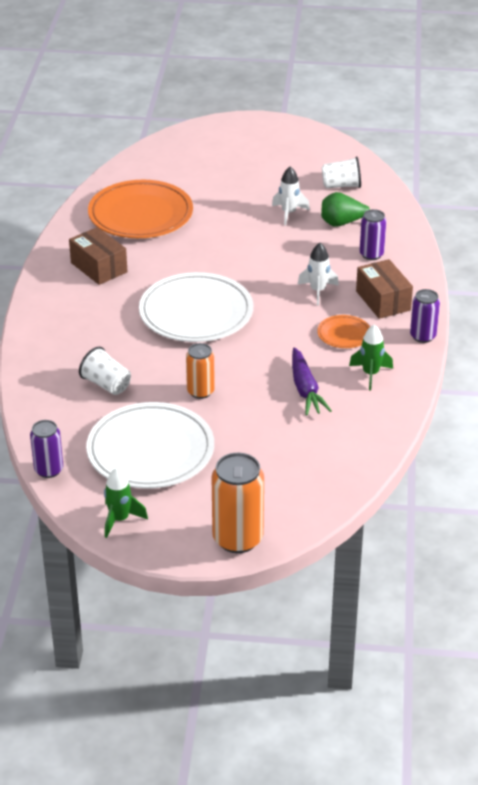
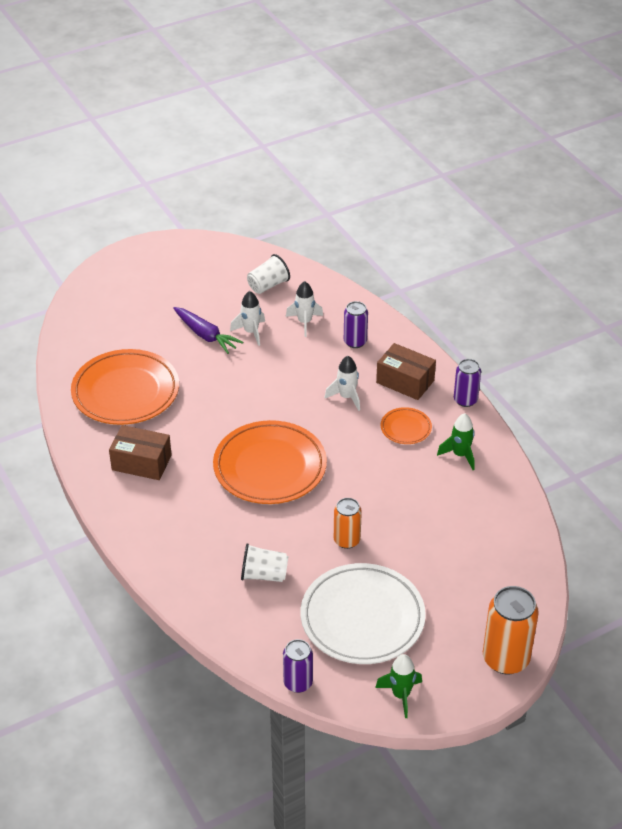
camera: 35 degrees left, 5 degrees up
white plate [139,272,253,342] -> orange plate [213,420,327,504]
purple carrot [292,347,332,416] -> purple carrot moved to [173,307,243,354]
green pear [321,192,369,227] -> white rocket [286,281,323,337]

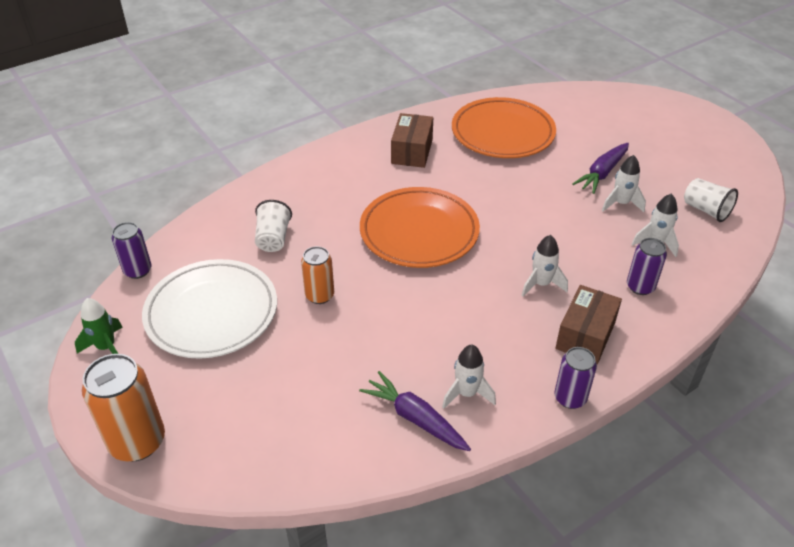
camera: 85 degrees right, 0 degrees up
orange plate [381,407,432,444] -> none
green rocket [437,413,475,470] -> white rocket [442,345,496,409]
none -> purple carrot [359,371,471,451]

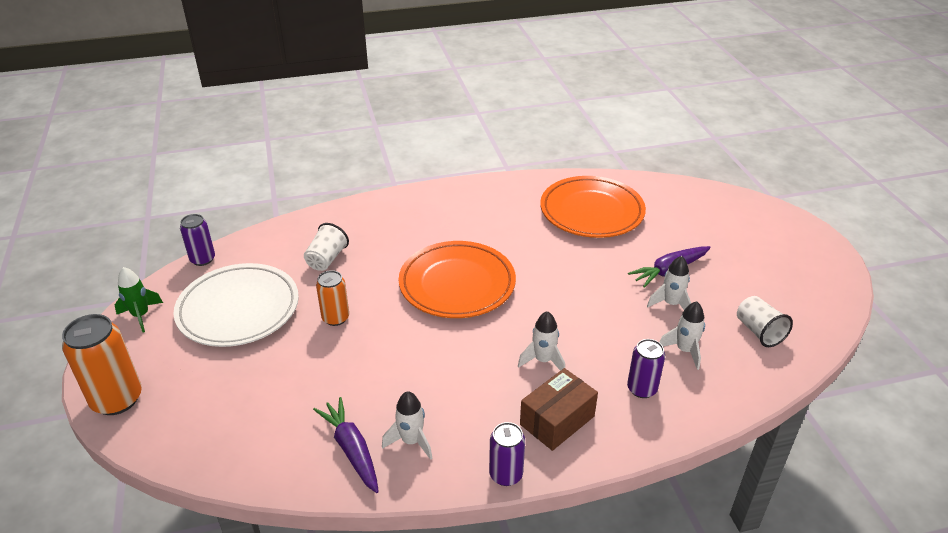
camera: 20 degrees right, 5 degrees down
brown box [391,113,433,168] -> none

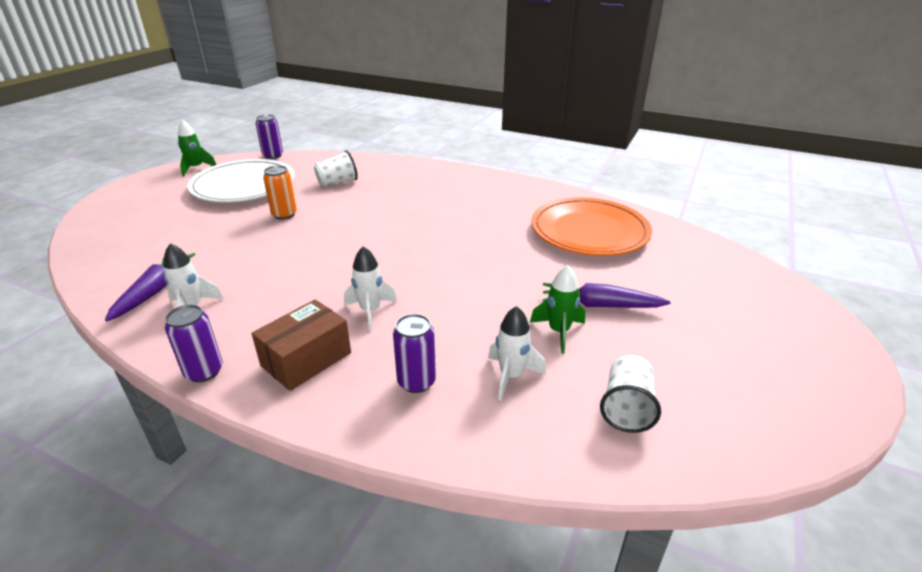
camera: 40 degrees right, 5 degrees down
orange can [62,314,142,415] -> none
orange plate [399,241,516,318] -> none
brown box [520,368,598,451] -> brown box turned 45 degrees counterclockwise [251,300,351,391]
white rocket [647,256,691,310] -> green rocket [530,265,585,353]

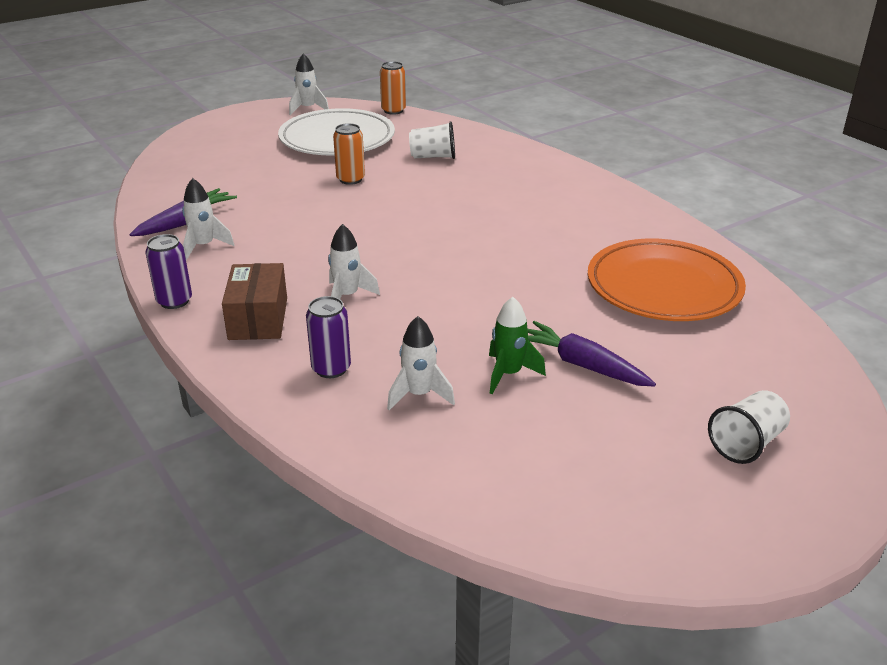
camera: 30 degrees right, 0 degrees up
green rocket [178,120,216,176] -> white rocket [289,53,329,115]
brown box [251,300,351,391] -> brown box turned 75 degrees counterclockwise [222,263,287,340]
purple can [256,114,283,159] -> orange can [380,61,406,115]
white cup [600,355,661,433] -> white cup moved to [708,390,790,464]

